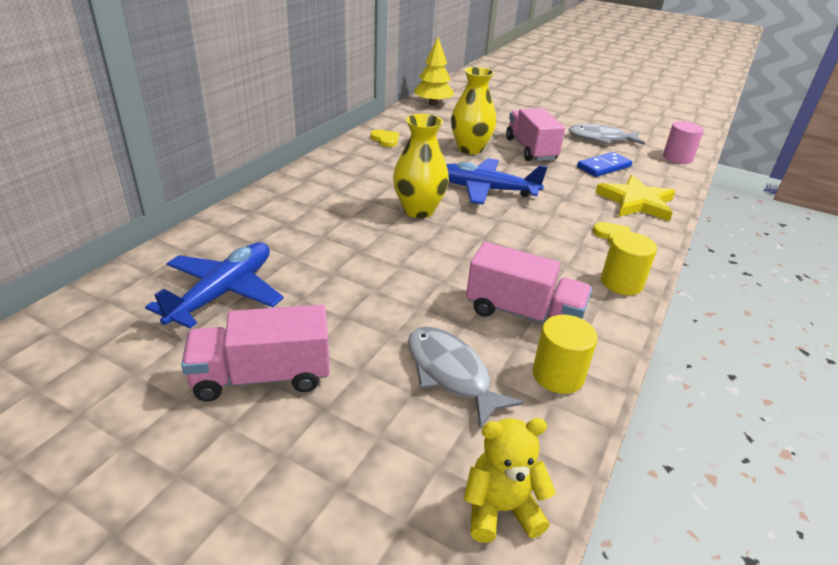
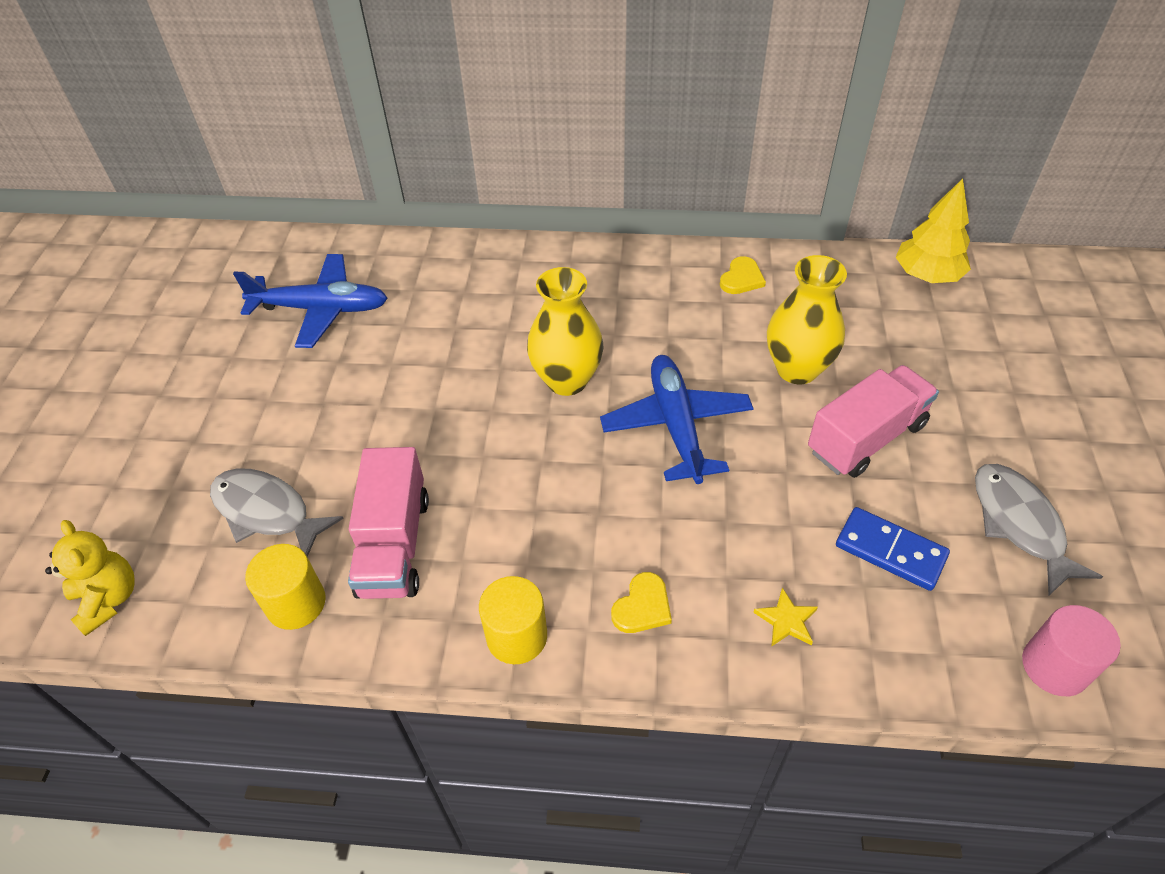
camera: 70 degrees right, 15 degrees up
pink truck [181,305,330,401] -> none
grey fish [408,327,524,428] -> grey fish turned 90 degrees counterclockwise [210,469,344,557]
yellow star [595,175,675,221] -> yellow star [753,588,818,647], size x0.45

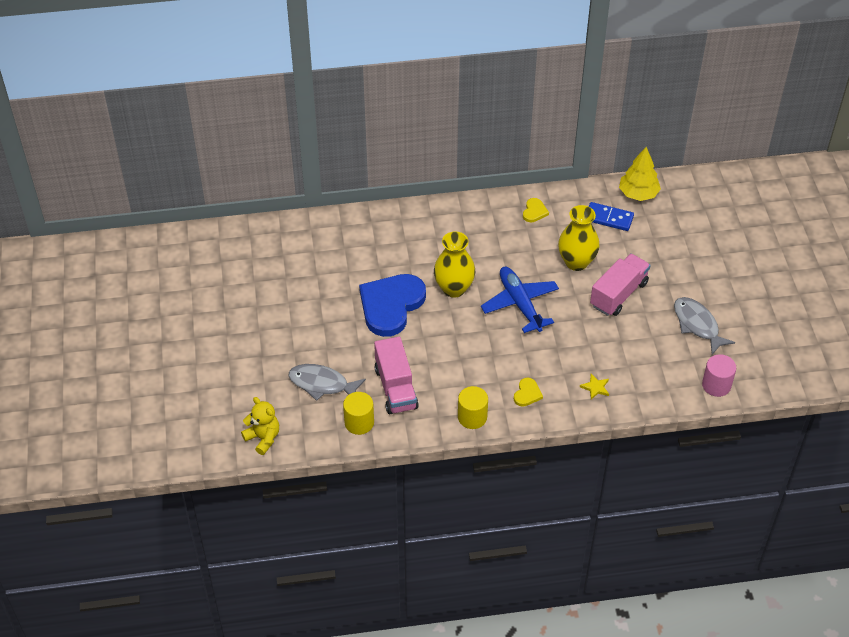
camera: 15 degrees left, 0 degrees up
blue plane [233,254,388,348] -> none
blue domino [836,507,950,591] -> blue domino moved to [589,202,634,231]
none -> blue heart [359,274,426,337]

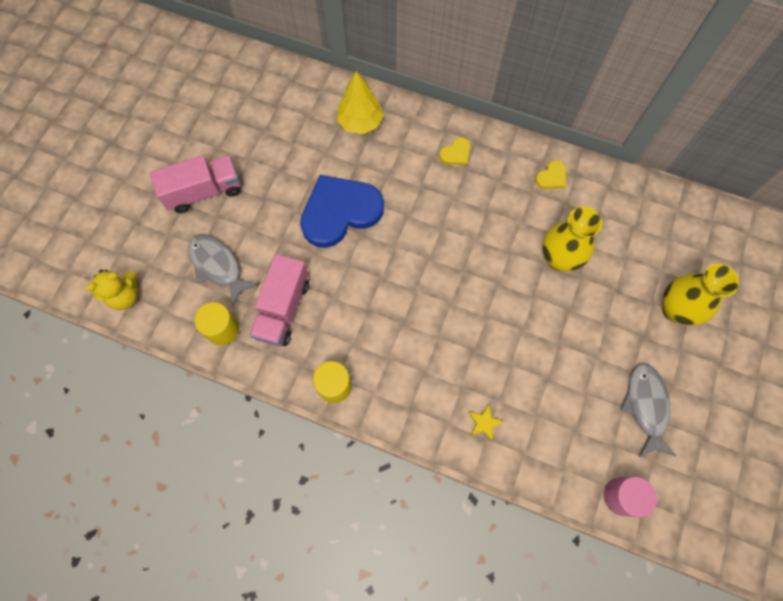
camera: 30 degrees right, 20 degrees up
yellow teddy bear [241,397,279,455] -> yellow teddy bear turned 75 degrees clockwise [86,270,138,310]
yellow vase [434,232,475,298] -> yellow vase moved to [662,264,739,326]
blue plane [481,267,559,333] -> none
yellow heart [514,378,543,407] -> yellow heart moved to [439,137,470,165]
blue domino [589,202,634,231] -> none
pink truck [590,253,651,316] -> pink truck moved to [150,155,241,213]
yellow tree [619,147,661,201] -> yellow tree moved to [337,71,384,134]

